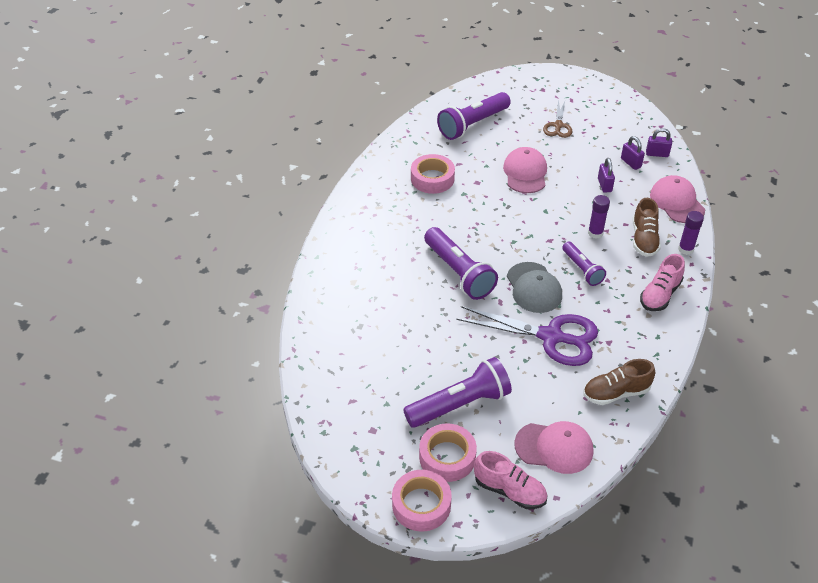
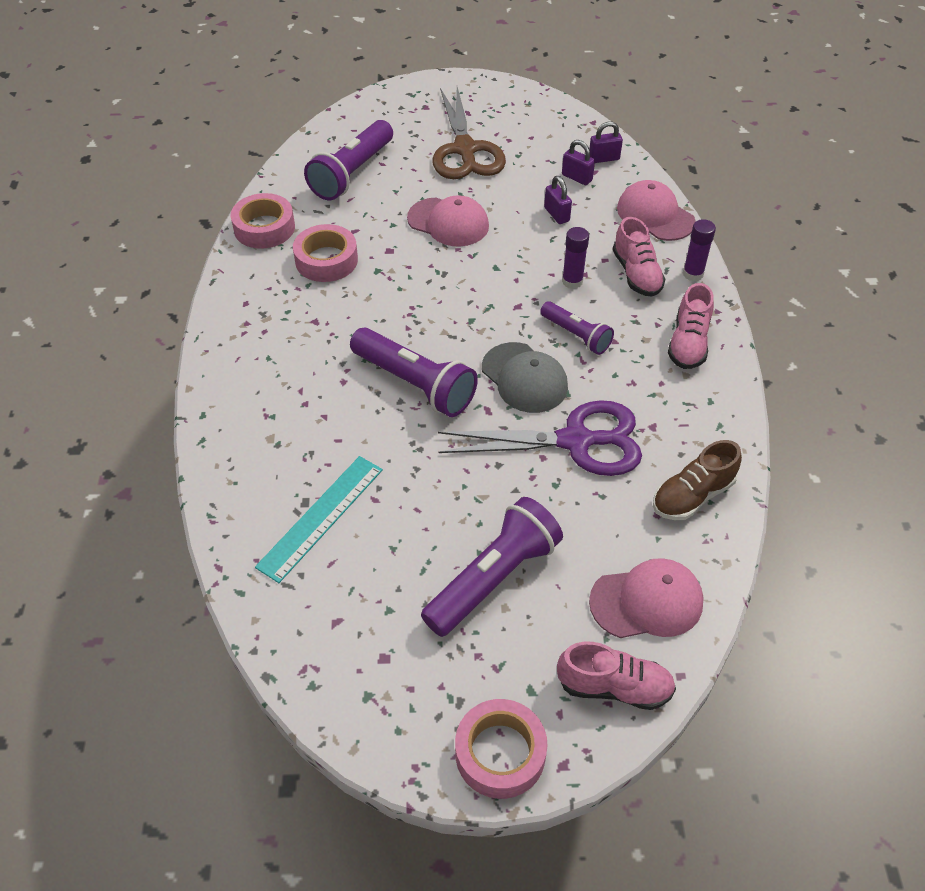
camera: 20 degrees left, 5 degrees up
pink tape [419,423,477,482] -> pink tape moved to [231,193,295,249]
pink cap [503,147,547,193] -> pink cap turned 135 degrees clockwise [407,195,489,247]
brown scissors [543,100,572,138] -> brown scissors [433,87,506,179], size x1.83
brown shoe [633,198,661,257] -> pink shoe [613,217,665,297]
none -> turquoise ruler [255,456,383,583]

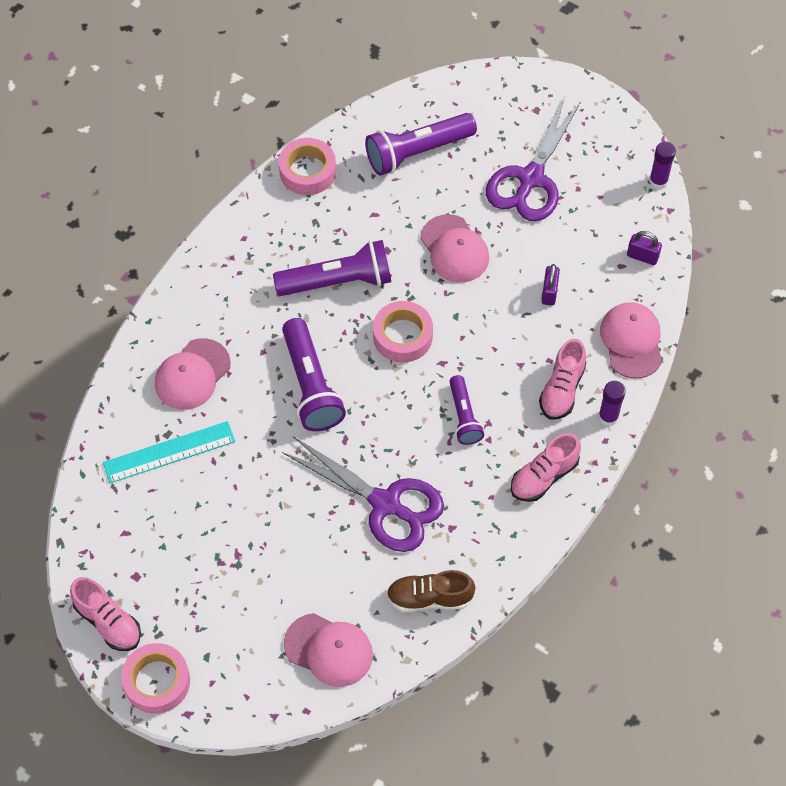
camera: 35 degrees right, 10 degrees up
pink tape [293,224,358,282] -> pink tape moved to [373,301,433,363]
purple flashlight [421,497,563,637] -> purple flashlight moved to [273,240,391,296]
brown scissors [433,87,506,179] -> purple scissors [486,97,581,221]
grey cap [482,342,568,413] -> none
pink shoe [557,642,676,710] -> pink shoe moved to [70,577,141,651]
purple padlock [562,140,595,185] -> none
purple glue stick [562,227,589,289] -> purple glue stick moved to [649,142,676,189]
none -> pink cap [155,338,231,410]

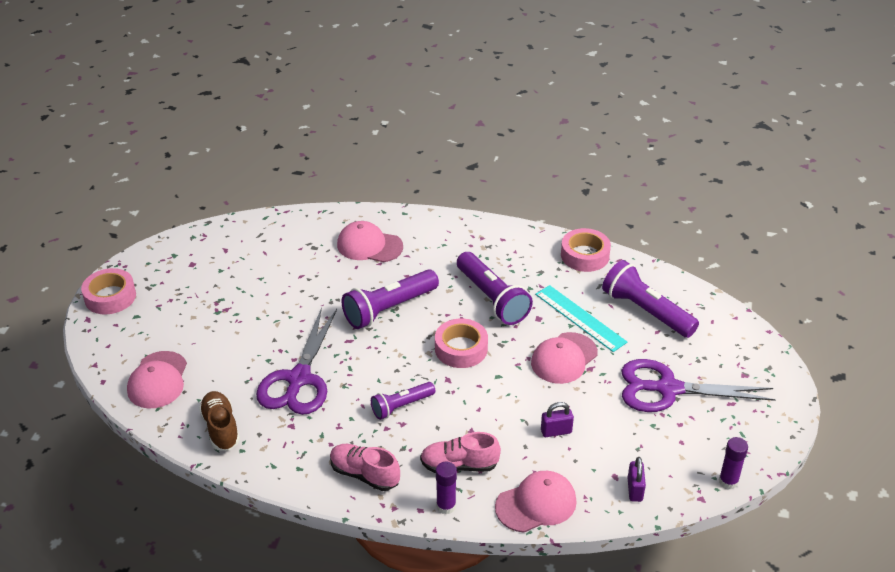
camera: 70 degrees right, 20 degrees down
pink shoe [70,577,141,651] -> none
turquoise ruler [103,421,235,483] -> turquoise ruler moved to [535,285,627,352]

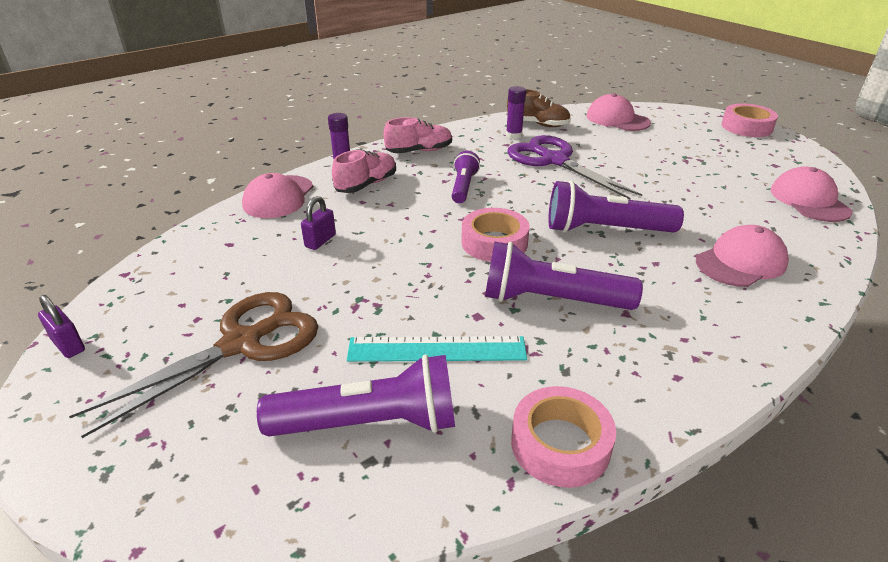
camera: 130 degrees right, 5 degrees down
purple flashlight [342,269,439,329] -> purple flashlight turned 90 degrees counterclockwise [548,181,684,233]
pink cap [531,332,598,384] -> pink cap moved to [771,167,853,222]
purple scissors [621,359,776,412] -> brown scissors [69,292,318,438]
purple padlock [628,457,646,502] -> purple padlock moved to [38,295,85,358]
purple glue stick [719,437,748,489] -> purple glue stick moved to [506,86,526,139]

